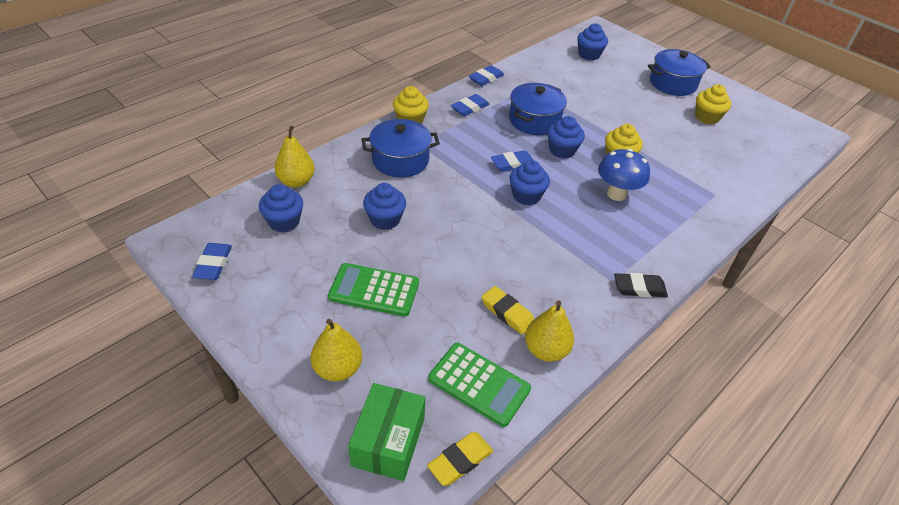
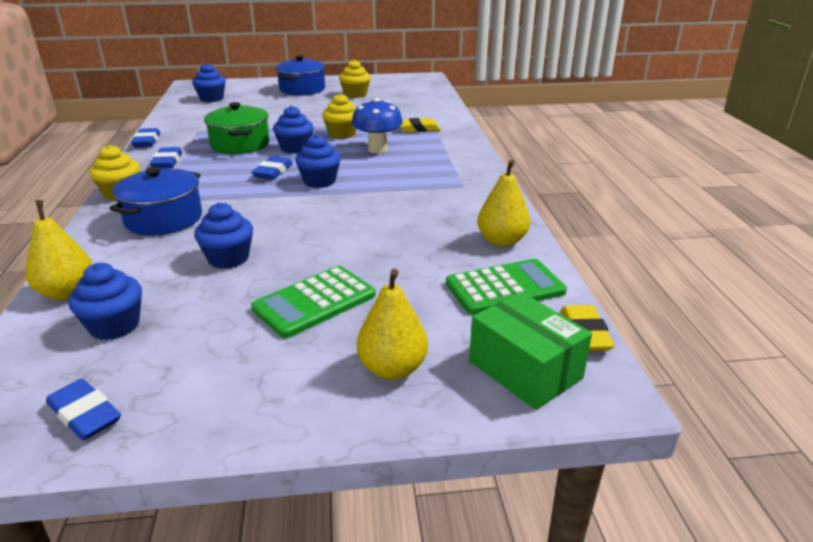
camera: 50 degrees left, 15 degrees down
yellow eraser [481,286,534,335] -> yellow eraser moved to [400,118,441,132]
blue pot [509,83,567,135] -> green pot [204,102,270,154]
black eraser [614,273,668,297] -> none

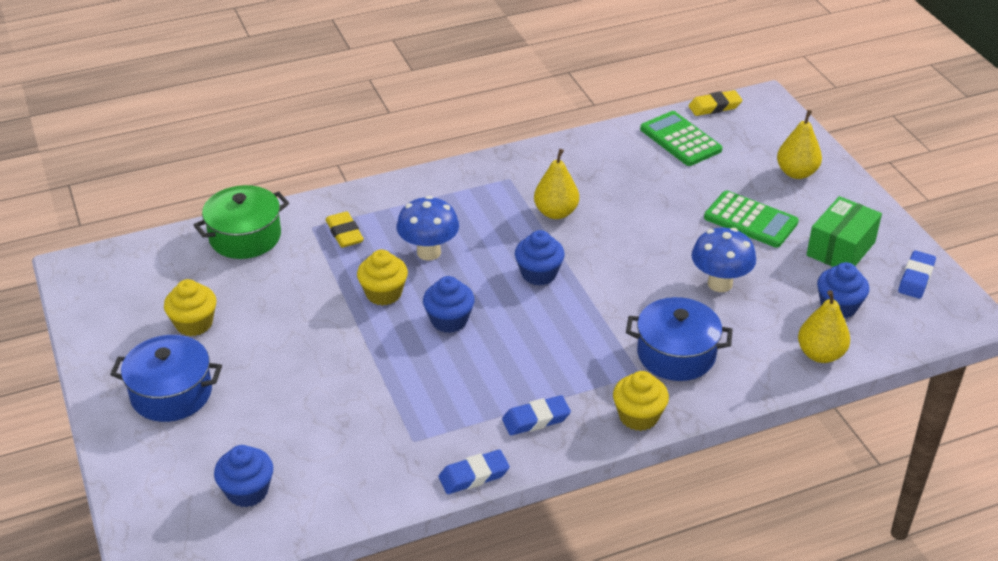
camera: 105 degrees left, 10 degrees up
blue cupcake [194,202,253,269] -> blue mushroom [691,228,756,292]
green pot [204,102,270,154] -> green pot moved to [194,185,289,259]
blue eraser [252,156,293,180] -> none
green box [469,292,592,410] -> green box moved to [807,196,882,267]
yellow pear [477,160,530,247] -> yellow pear moved to [534,149,579,219]

